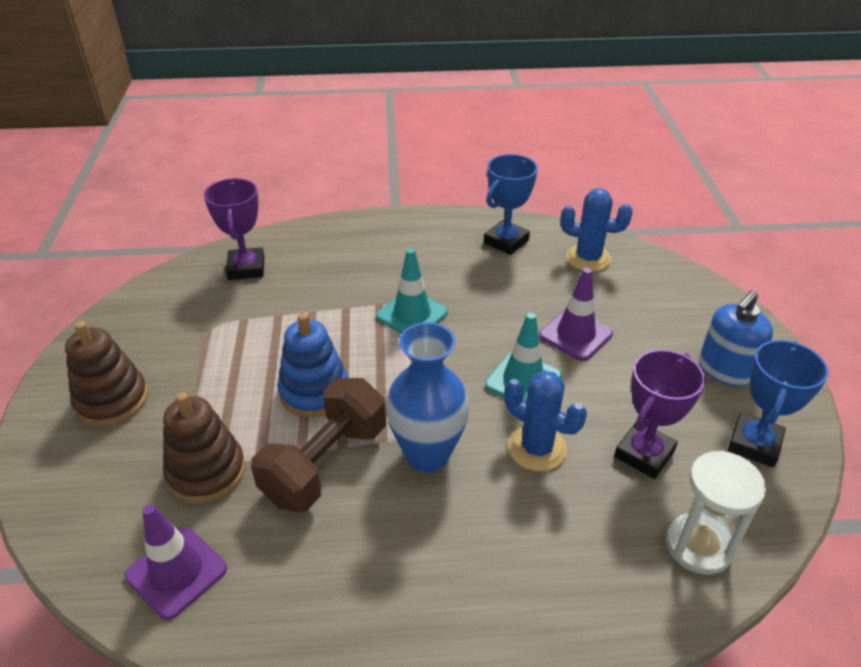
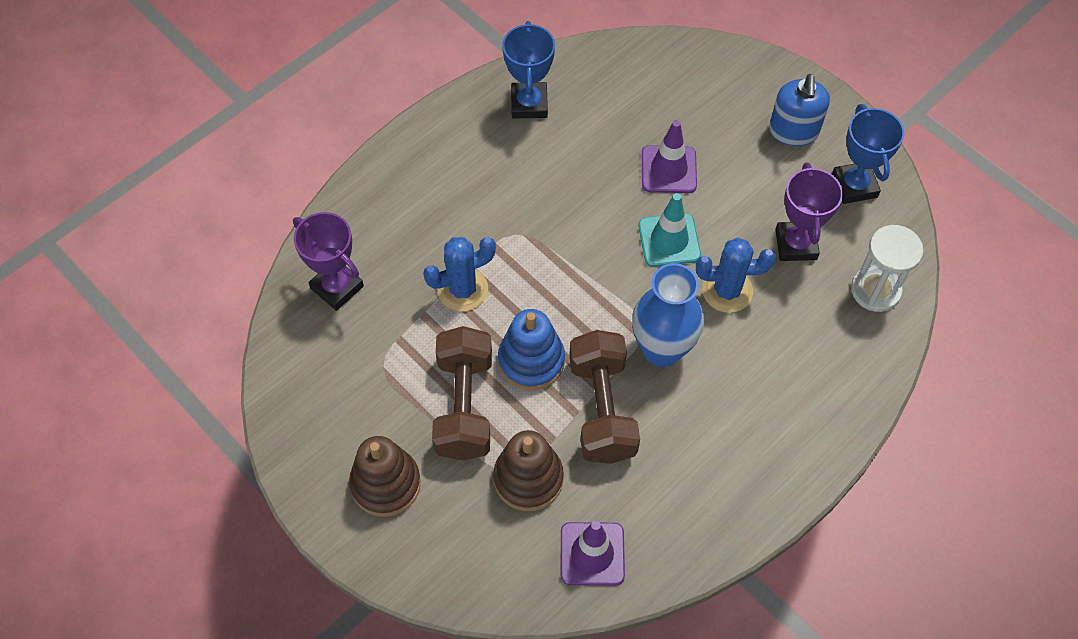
camera: 40 degrees left, 20 degrees up
turquoise traffic cone [376,248,448,334] -> none
blue cactus [561,188,633,272] -> blue cactus moved to [423,237,496,312]
none -> brown dumbbell [432,326,492,461]

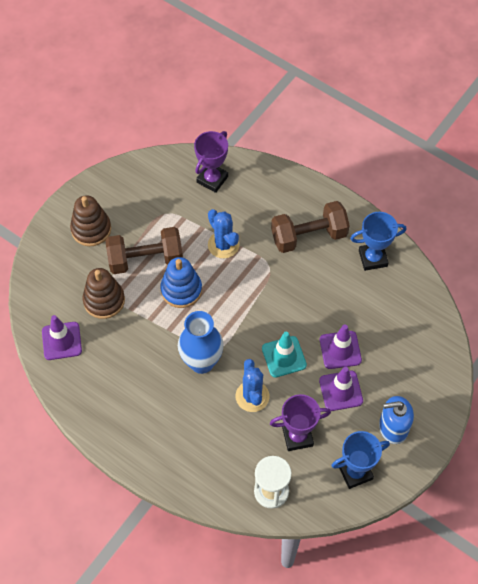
camera: 80 degrees right, 0 degrees up
brown dumbbell [569,330,640,464] -> brown dumbbell moved to [271,201,350,253]
none -> purple traffic cone [319,367,363,411]

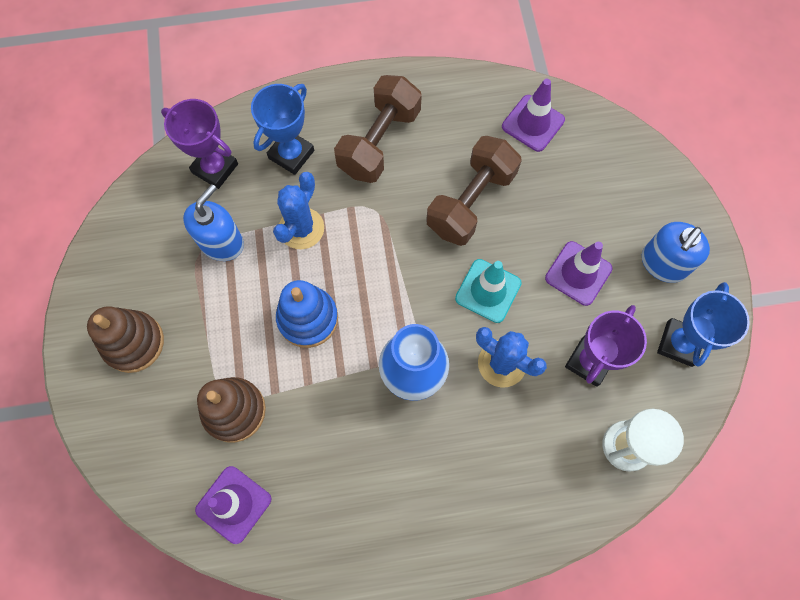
camera: 45 degrees left, 10 degrees up
brown dumbbell [105,227,183,274] -> brown dumbbell moved to [426,136,522,246]
purple trophy [194,131,228,193] -> purple trophy turned 45 degrees counterclockwise [161,99,238,189]
blue cactus [208,209,240,258] -> blue cactus turned 75 degrees counterclockwise [273,172,324,249]
purple traffic cone [320,324,362,369] -> purple traffic cone moved to [502,79,565,152]
blue trophy [350,212,406,271] -> blue trophy moved to [251,84,314,175]
none -> blue soap dispenser [183,184,244,261]

